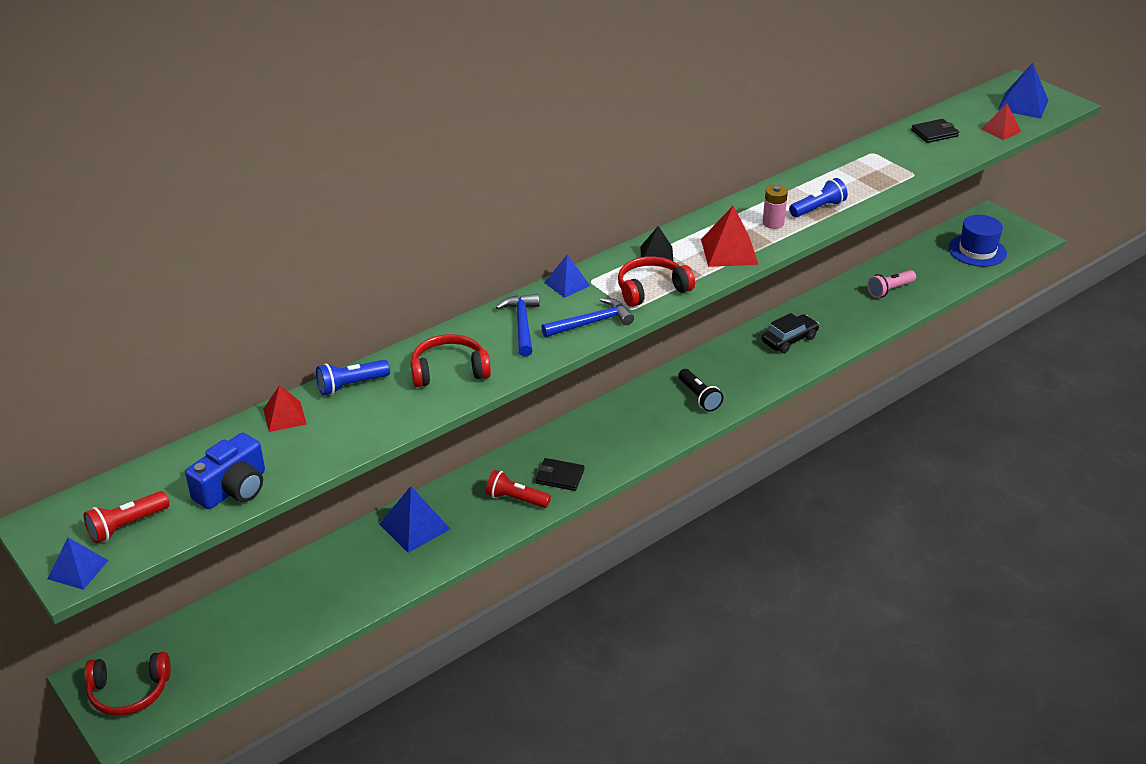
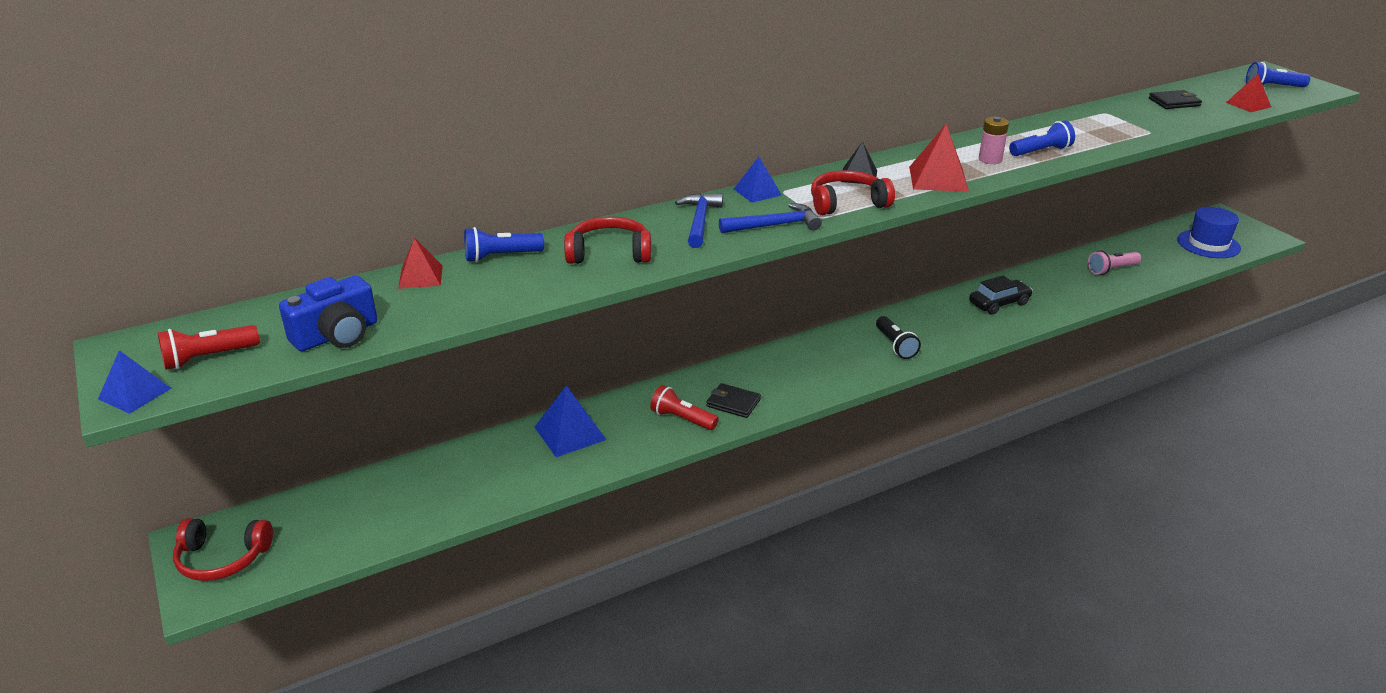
camera: 10 degrees right, 5 degrees down
blue pyramid [998,63,1048,119] -> blue flashlight [1246,62,1310,87]

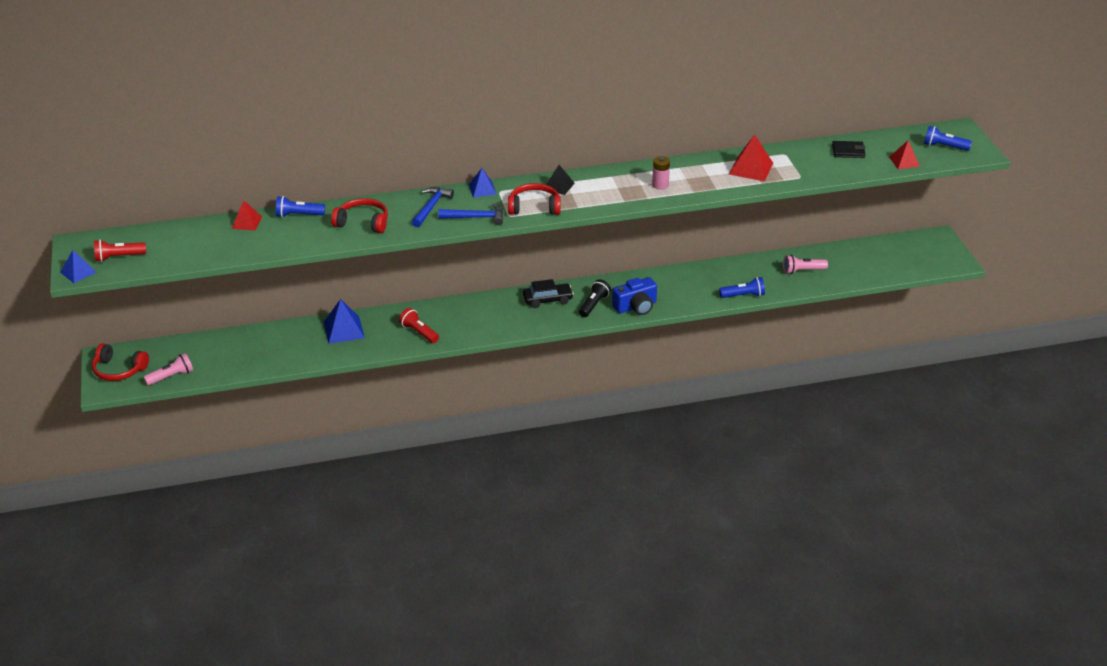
camera: 15 degrees right, 5 degrees up
blue camera [279,275,378,351] -> blue camera moved to [612,277,657,315]
black wallet [706,383,761,418] -> none
black flashlight [876,316,921,359] -> black flashlight turned 150 degrees counterclockwise [579,279,611,317]
red pyramid [909,124,969,192] -> red pyramid moved to [729,134,773,181]
black car [969,275,1033,315] -> black car moved to [523,279,574,308]
blue flashlight [1009,121,1075,156] -> blue flashlight moved to [719,277,765,298]
blue hat [1177,207,1241,258] -> none
none -> pink flashlight [143,353,193,386]

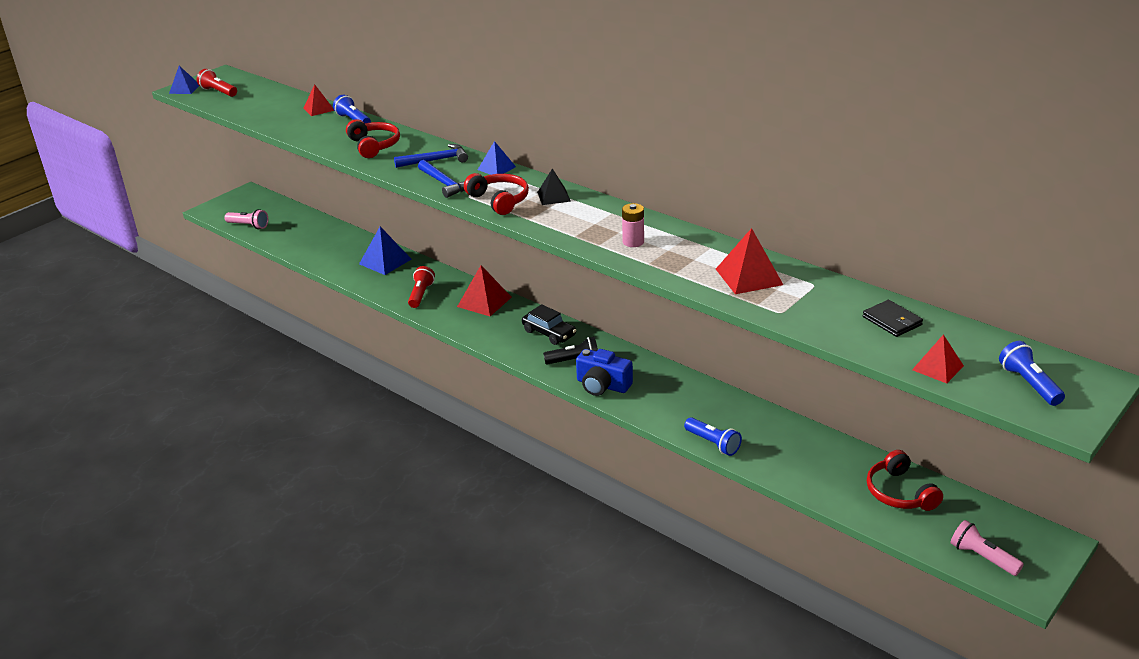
camera: 55 degrees right, 5 degrees down
red headphones [92,343,149,381] -> red headphones moved to [867,450,943,511]
pink flashlight [783,255,828,274] -> pink flashlight moved to [951,520,1024,576]
none -> red pyramid [457,265,512,316]

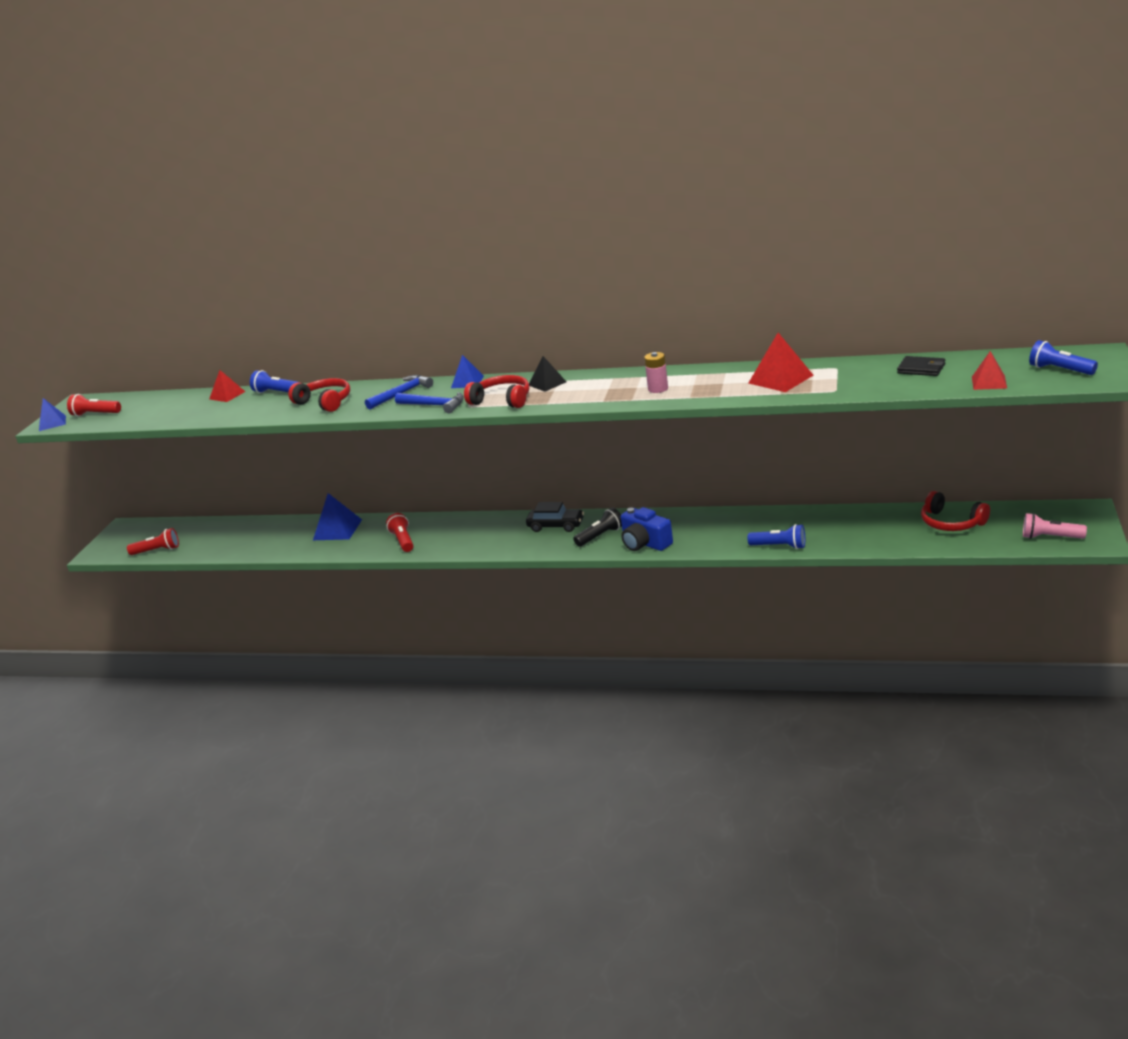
camera: 25 degrees left, 5 degrees down
pink flashlight [224,209,268,229] -> red flashlight [127,528,179,555]
red pyramid [457,265,512,316] -> none
blue camera [576,349,633,396] -> blue camera turned 45 degrees clockwise [621,507,673,551]

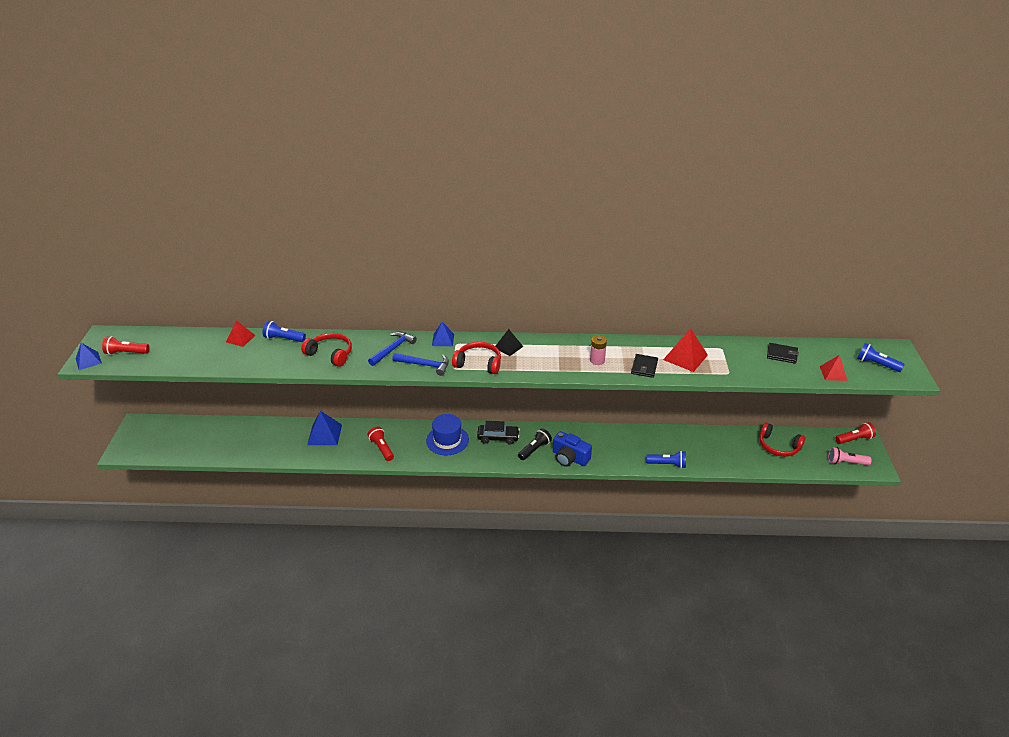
camera: 15 degrees left, 10 degrees up
red flashlight [127,528,179,555] -> red flashlight moved to [835,422,876,444]
none -> blue hat [426,414,469,455]
none -> black wallet [631,354,658,378]

